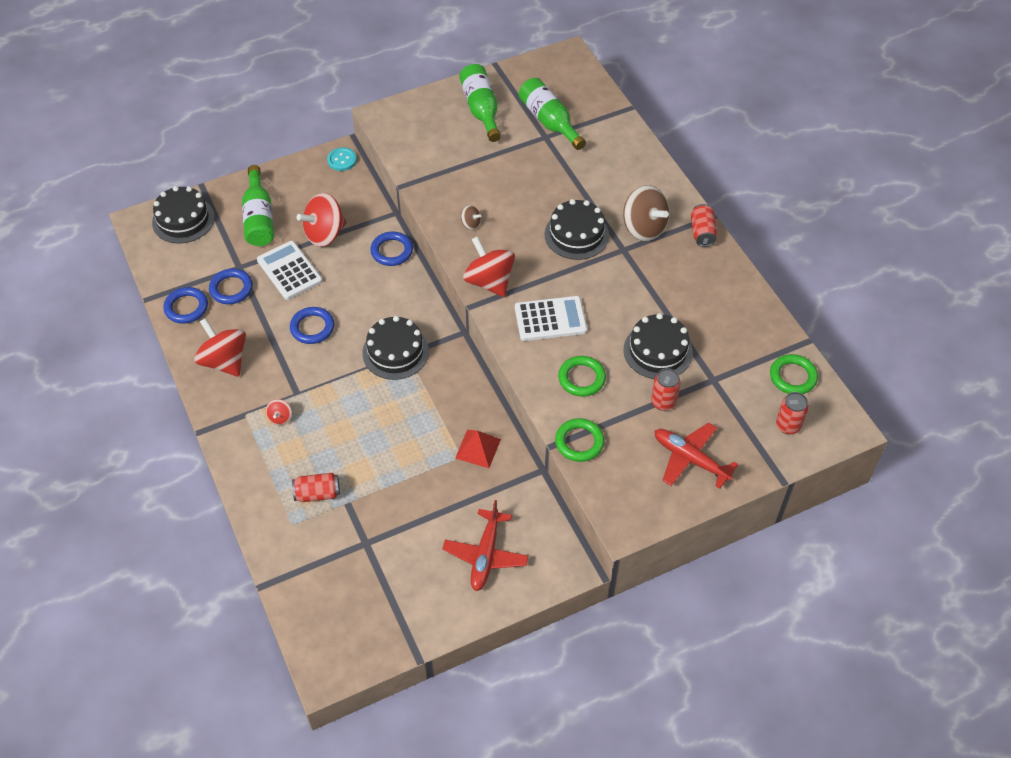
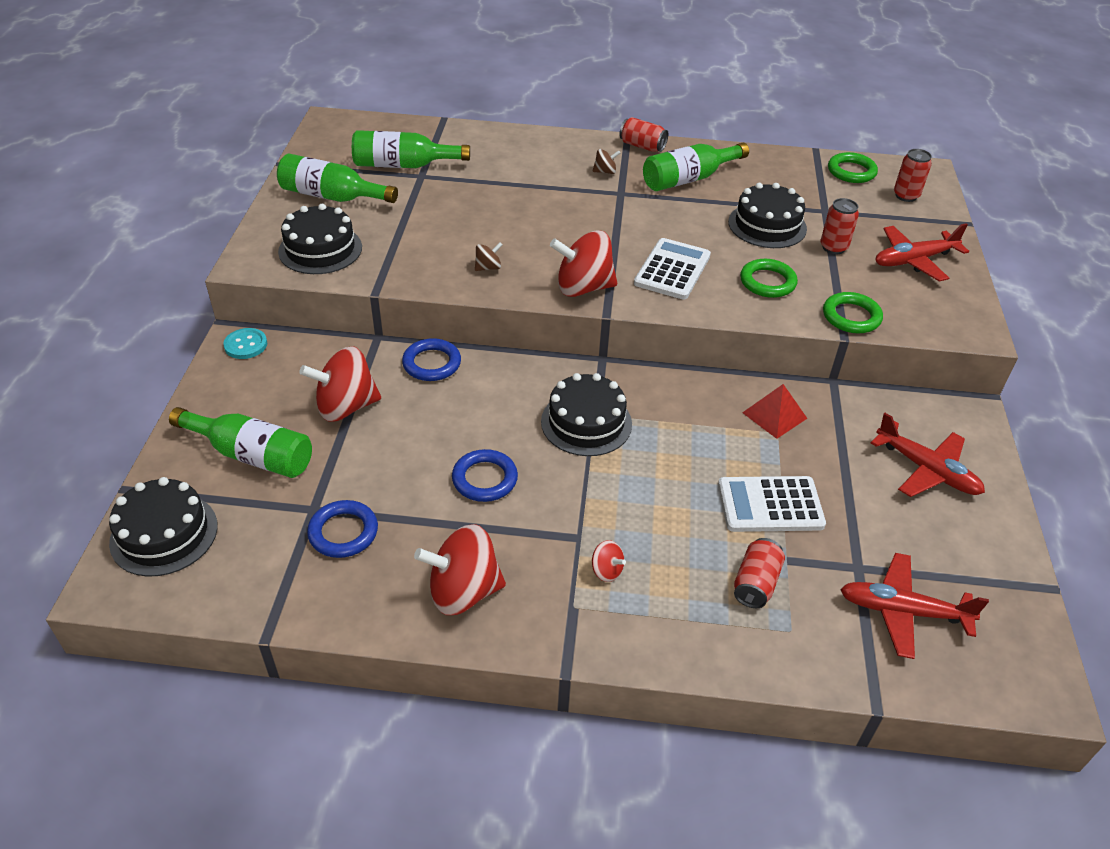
camera: 60 degrees left, 10 degrees down
blue ring [163,287,208,324] -> none
white calculator [257,241,323,300] -> white calculator moved to [718,476,826,532]
red spinning top [297,193,347,247] -> red spinning top turned 75 degrees clockwise [299,346,381,422]
black cake [545,199,609,260] -> black cake moved to [278,204,362,274]
brown spinning top [623,185,670,241] -> brown spinning top [593,149,620,174], size x0.46
none -> green bottle [643,143,749,191]
none -> red plane [840,553,989,659]

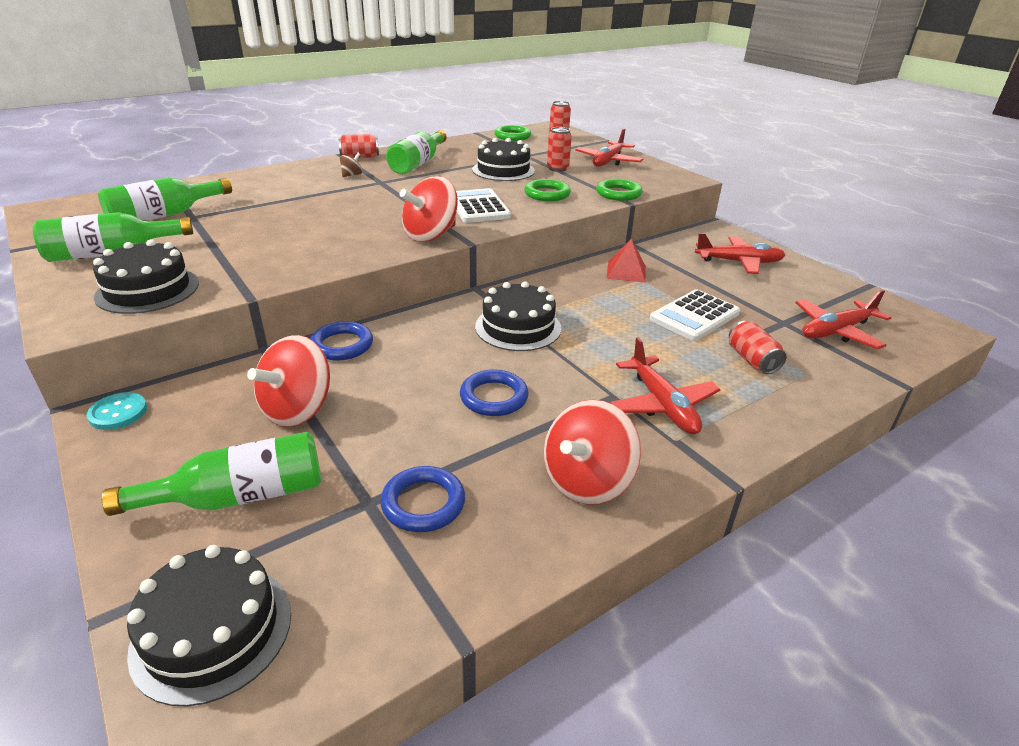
camera: 40 degrees left, 10 degrees down
brown spinning top [475,242,502,271] -> none
red spinning top [592,540,626,582] -> red plane [609,337,721,434]

